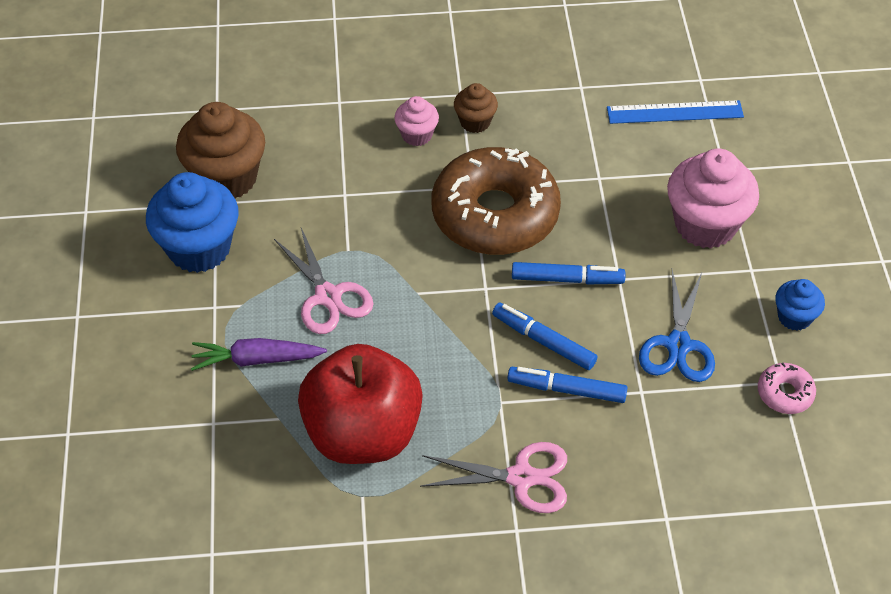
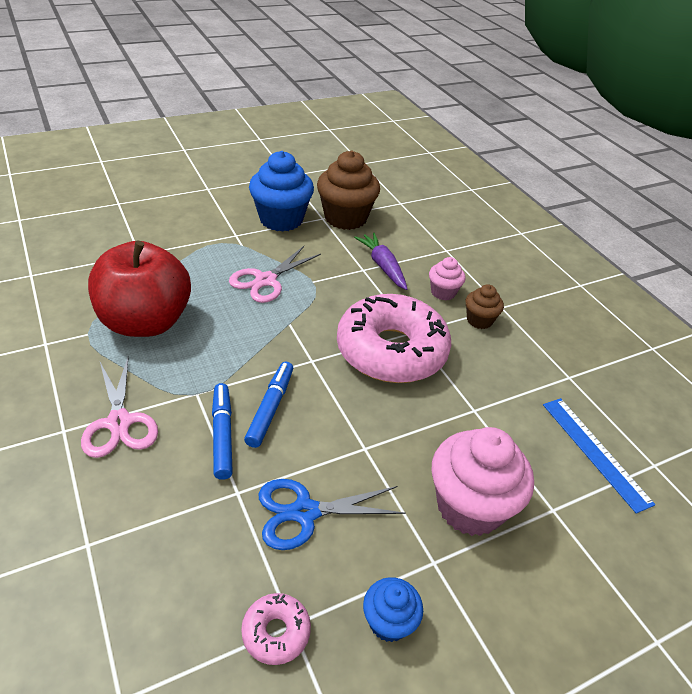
camera: 65 degrees right, 10 degrees down
purple carrot [191,338,327,371] -> purple carrot moved to [354,233,407,290]
brown donut [432,147,561,255] -> pink donut [337,294,452,383]
blue marker [512,262,626,285] -> none

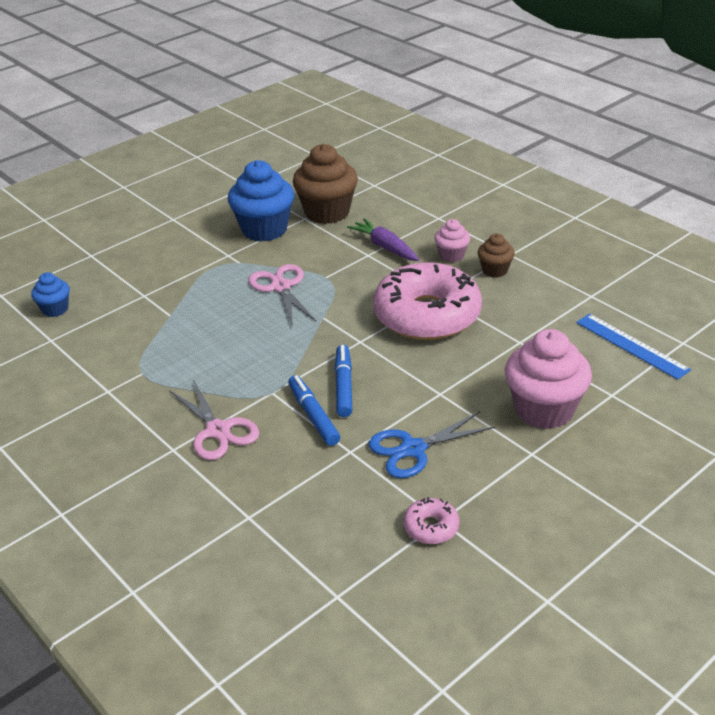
camera: 10 degrees left, 5 degrees down
red apple [88,240,191,337] -> none
pink scissors [229,246,321,303] -> pink scissors turned 135 degrees clockwise [249,264,316,326]
blue cupcake [363,577,423,642] -> blue cupcake moved to [31,272,70,317]

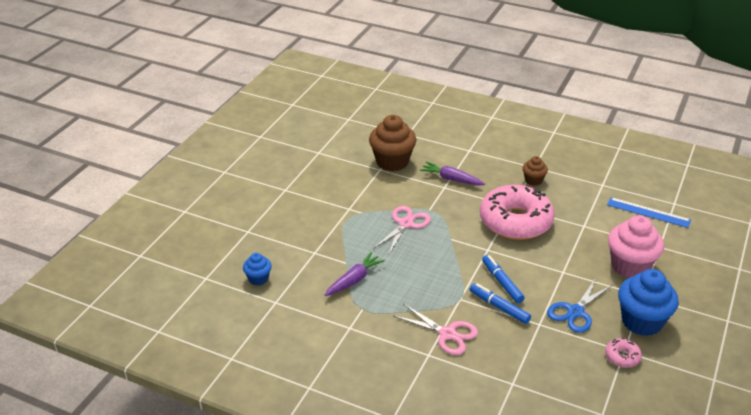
camera: 25 degrees left, 0 degrees up
blue cupcake [228,160,294,242] -> blue cupcake moved to [618,269,679,336]
pink scissors [249,264,316,326] -> pink scissors turned 75 degrees clockwise [373,206,431,256]
pink cupcake [434,219,470,262] -> none
none -> purple carrot [324,252,385,296]

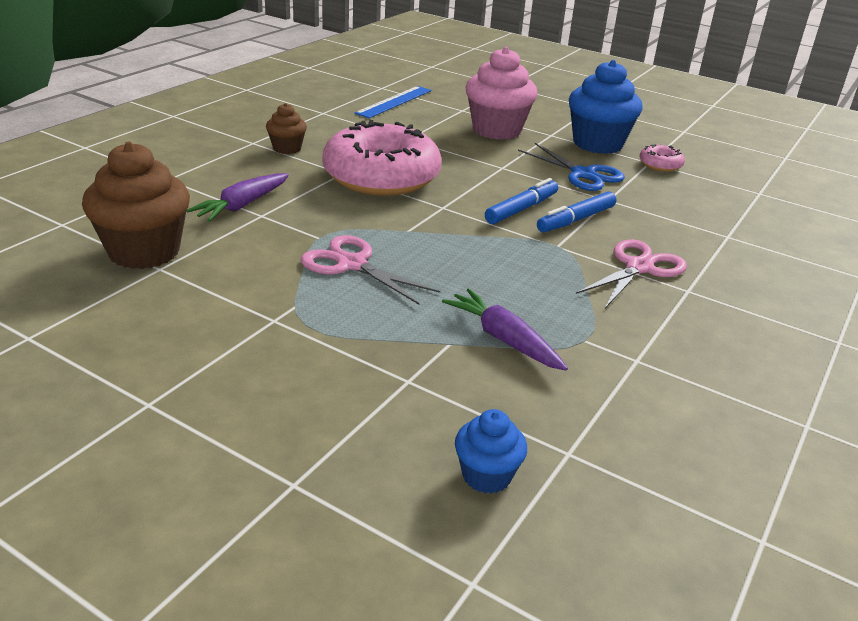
camera: 85 degrees left, 5 degrees down
blue marker [482,255,525,303] -> blue marker turned 150 degrees clockwise [485,178,558,224]

